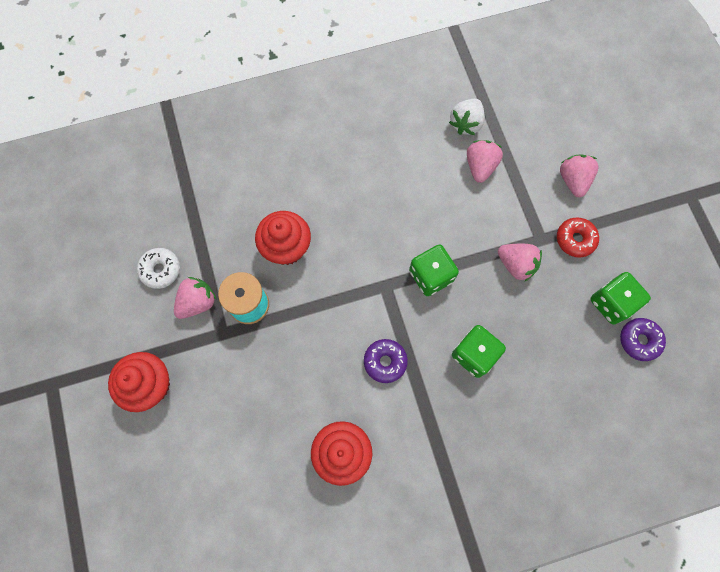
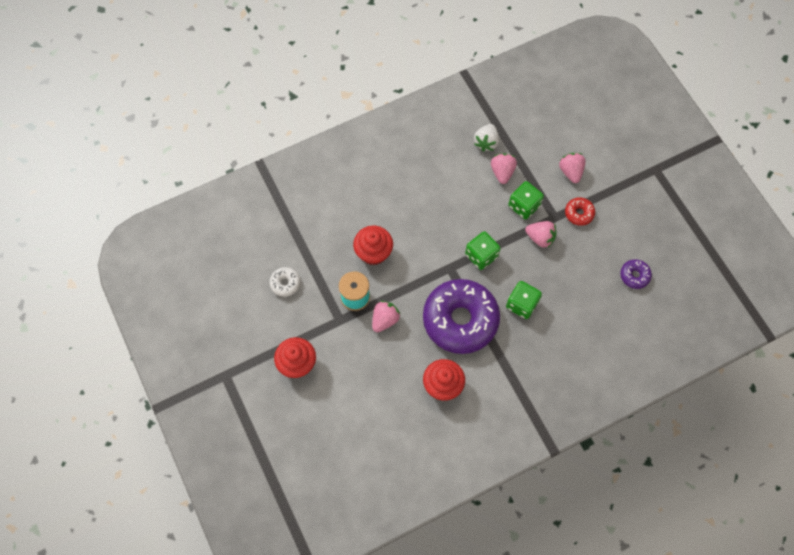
camera: 10 degrees left, 5 degrees down
pink strawberry [174,277,217,319] -> pink strawberry moved to [372,301,401,332]
purple donut [364,339,408,383] -> purple donut [423,279,500,354], size x2.44
green dice [590,272,651,324] -> green dice moved to [508,181,544,220]

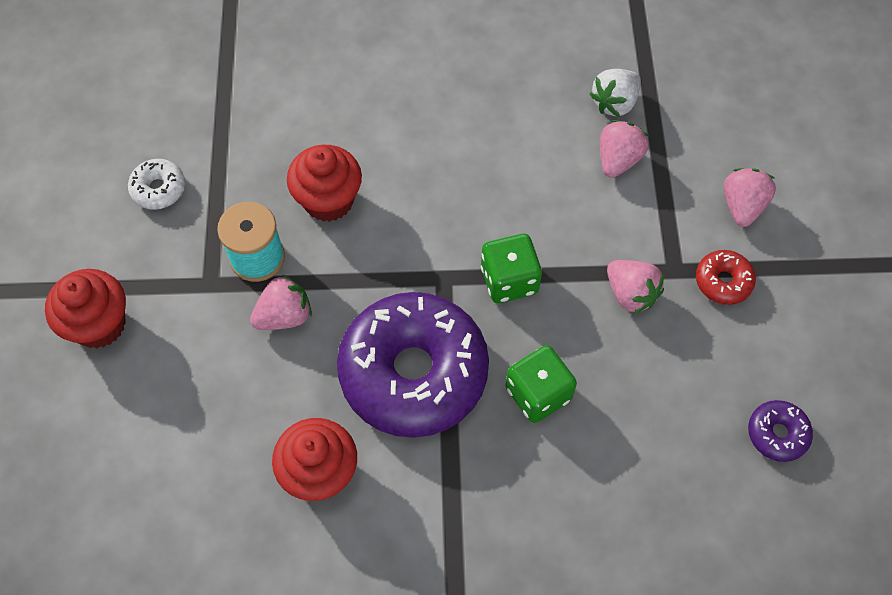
camera: 25 degrees right, 5 degrees down
green dice [508,181,544,220] -> none

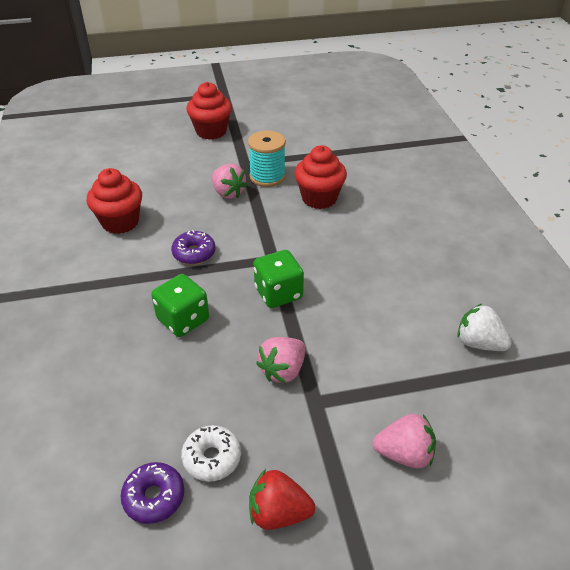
camera: 80 degrees right, 20 degrees down
white donut [128,159,185,210] -> white donut moved to [181,425,241,482]
purple donut [337,292,489,438] -> purple donut [171,230,215,265], size x0.41
pink strawberry [600,120,649,178] -> none
red donut [696,250,756,305] -> none
none -> red strawberry [249,469,315,530]

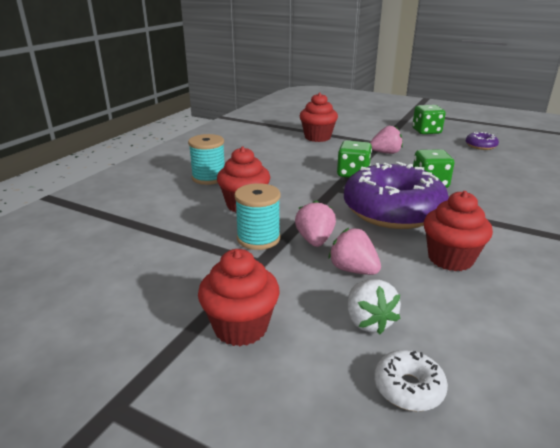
camera: 140 degrees left, 15 degrees down
purple donut [171,230,215,265] -> purple donut [344,162,449,229], size x2.44
white donut [181,425,241,482] -> white donut moved to [374,350,448,411]
red strawberry [249,469,315,530] -> green dice [412,105,446,134]
pink strawberry [372,414,436,468] -> pink strawberry moved to [328,228,381,275]
white strawberry [457,304,511,351] -> white strawberry moved to [348,279,401,334]
none -> turquoise spool [188,134,225,185]
none -> red cupcake [300,93,338,142]

